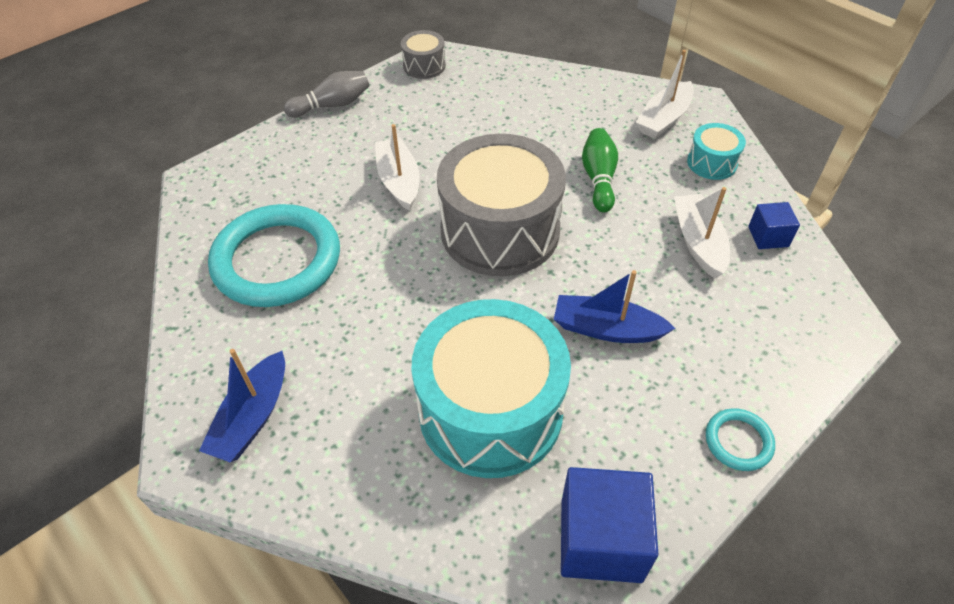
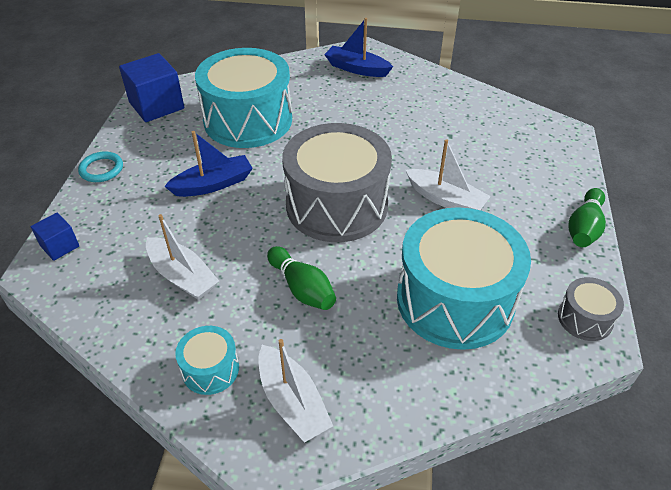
camera: 140 degrees right, 5 degrees down
blue boat [199,349,285,462] -> blue boat turned 45 degrees counterclockwise [324,18,393,77]
turquoise ring [208,204,340,307] -> none
grey bowling pin [284,71,369,118] -> green bowling pin [569,188,606,247]
white boat [636,50,694,139] -> white boat turned 150 degrees clockwise [258,339,333,443]
blue cube [748,202,800,249] -> blue cube moved to [31,213,79,261]
none -> turquoise drum [397,207,531,350]

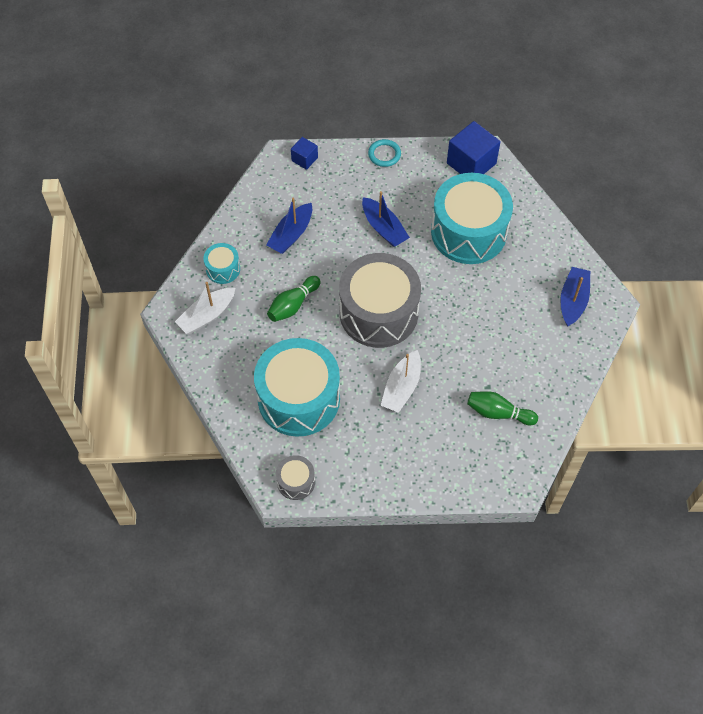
camera: 80 degrees right, 15 degrees up
white boat [146,214,219,300] -> blue boat [266,198,312,254]
green bowling pin [569,188,606,247] -> green bowling pin moved to [467,391,538,425]

